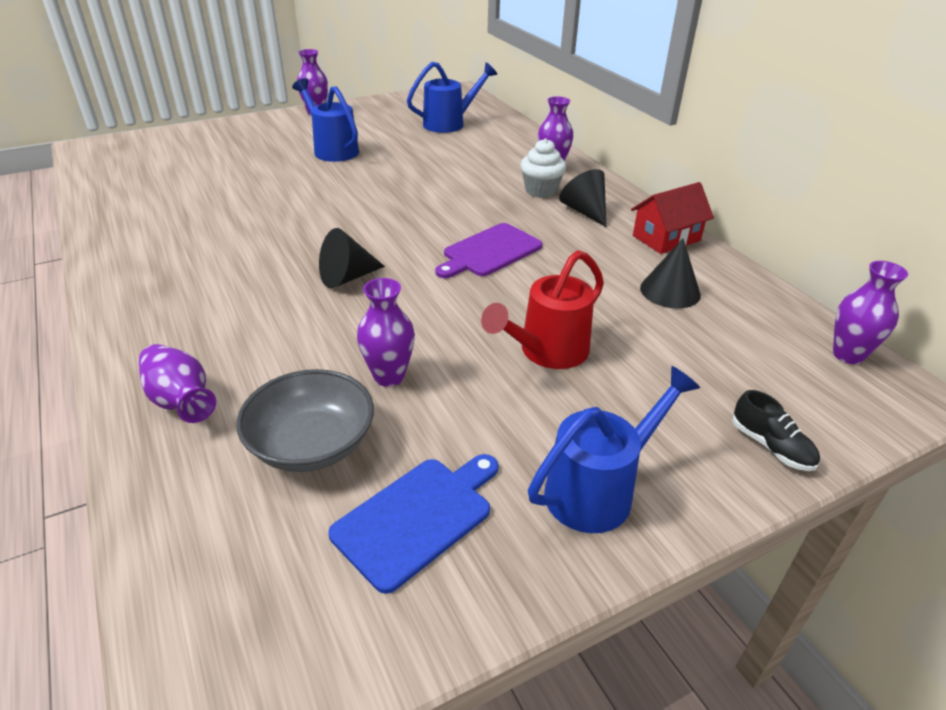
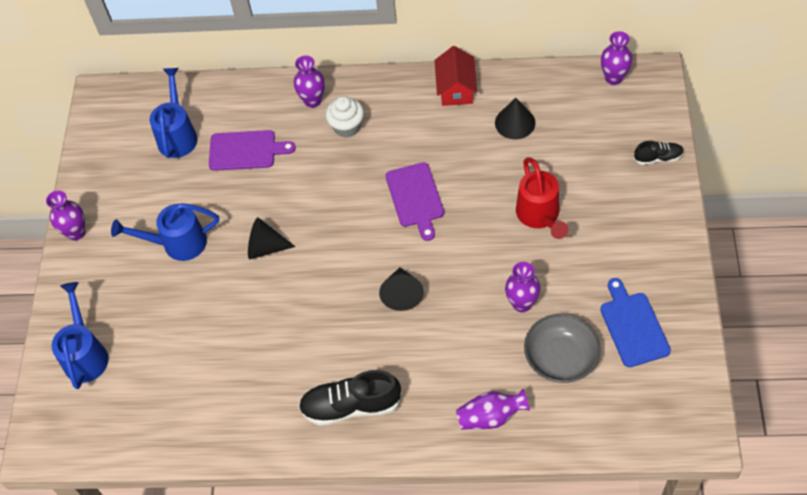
camera: 55 degrees left, 20 degrees up
blue watering can [528,366,700,533] -> blue watering can moved to [52,282,108,389]
black cone [559,169,606,227] -> black cone moved to [248,217,295,259]
none -> purple cutting board [209,130,296,171]
none -> black shoe [299,370,402,426]

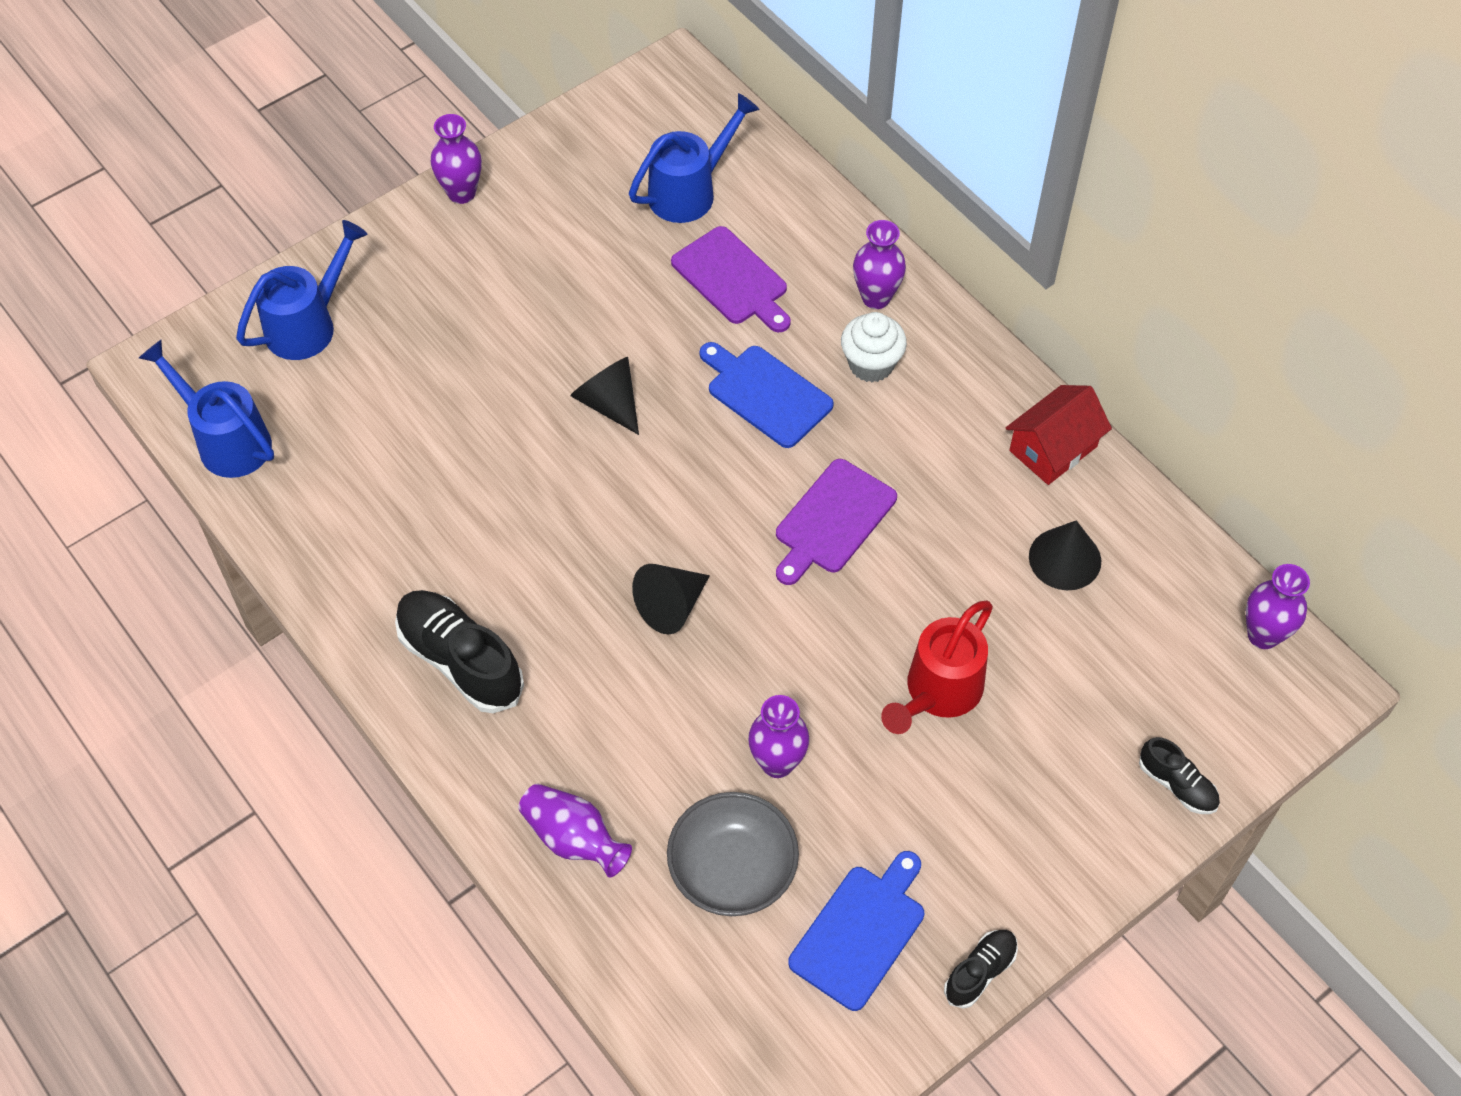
camera: 45 degrees right, 0 degrees up
blue watering can [111,203,219,261] -> blue watering can moved to [139,340,274,478]
none -> blue cutting board [699,342,834,448]
none -> black shoe [944,930,1018,1009]

